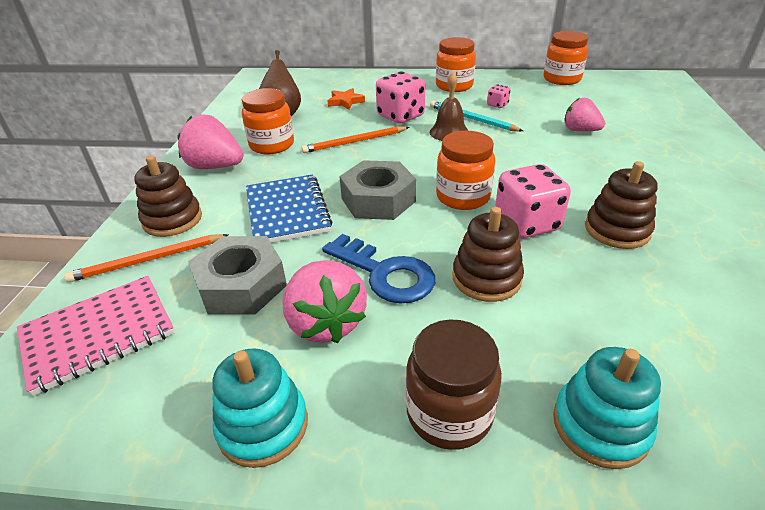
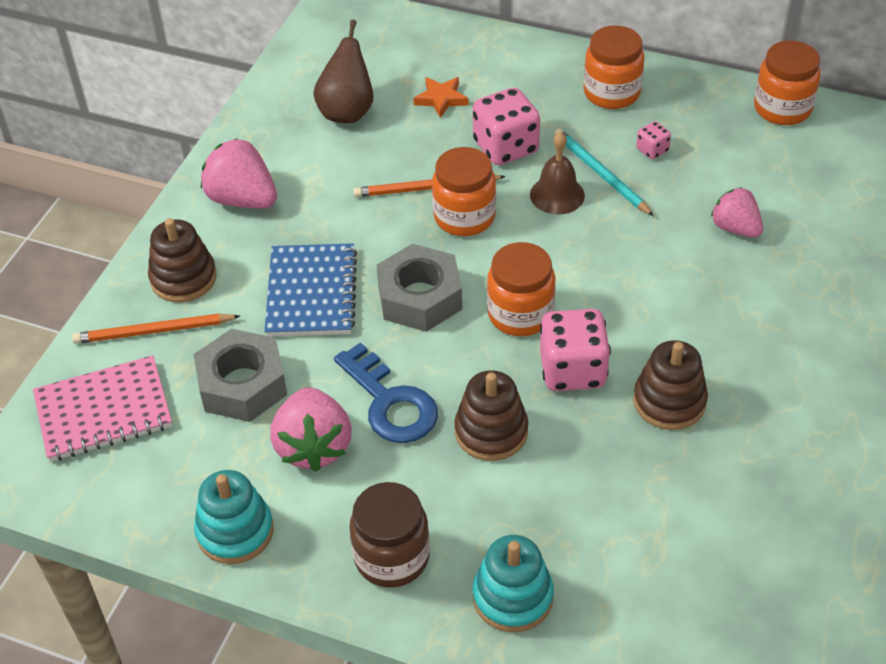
camera: 15 degrees right, 10 degrees up
orange jar [242,88,294,154] -> orange jar moved to [432,147,496,236]

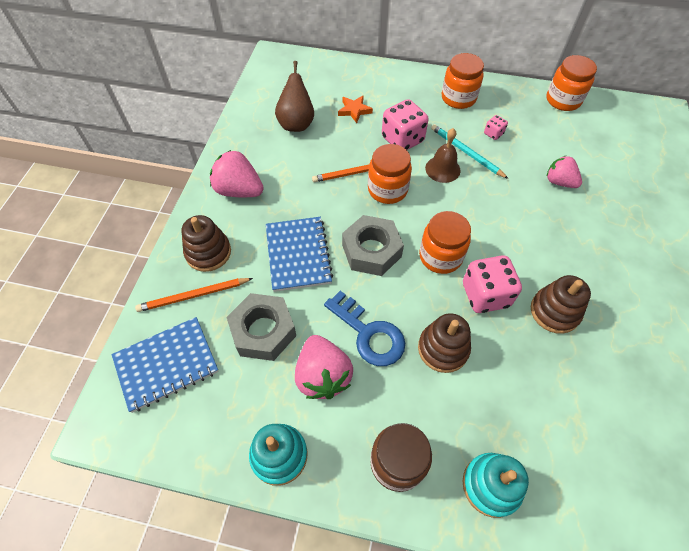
camera: 10 degrees left, 10 degrees up
pink notebook [33,355,172,462] -> blue notebook [112,317,219,413]

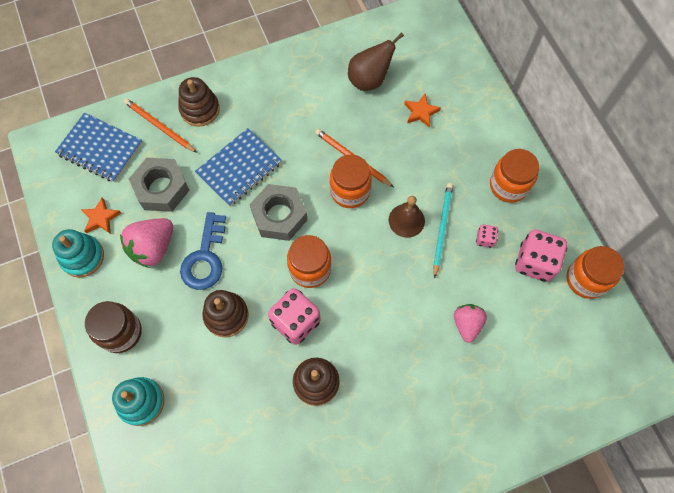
camera: 55 degrees right, 10 degrees up
pink strawberry [210,150,264,197] -> none
pink dice [382,99,429,150] -> pink dice moved to [515,229,567,282]
none -> orange star [80,197,121,234]

